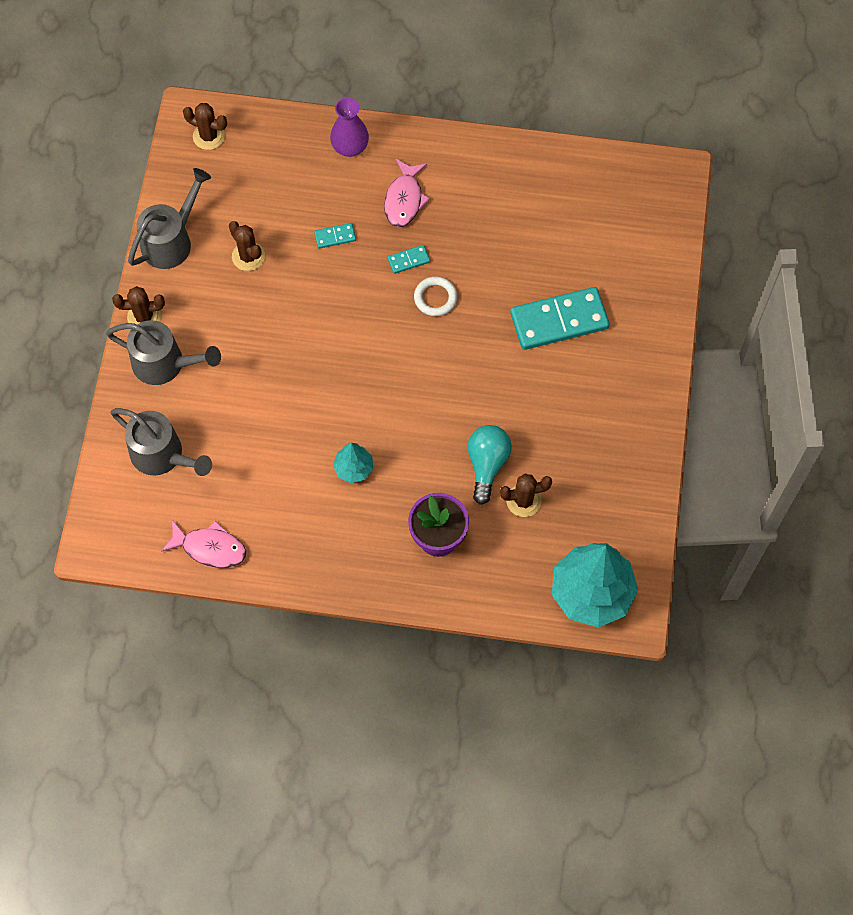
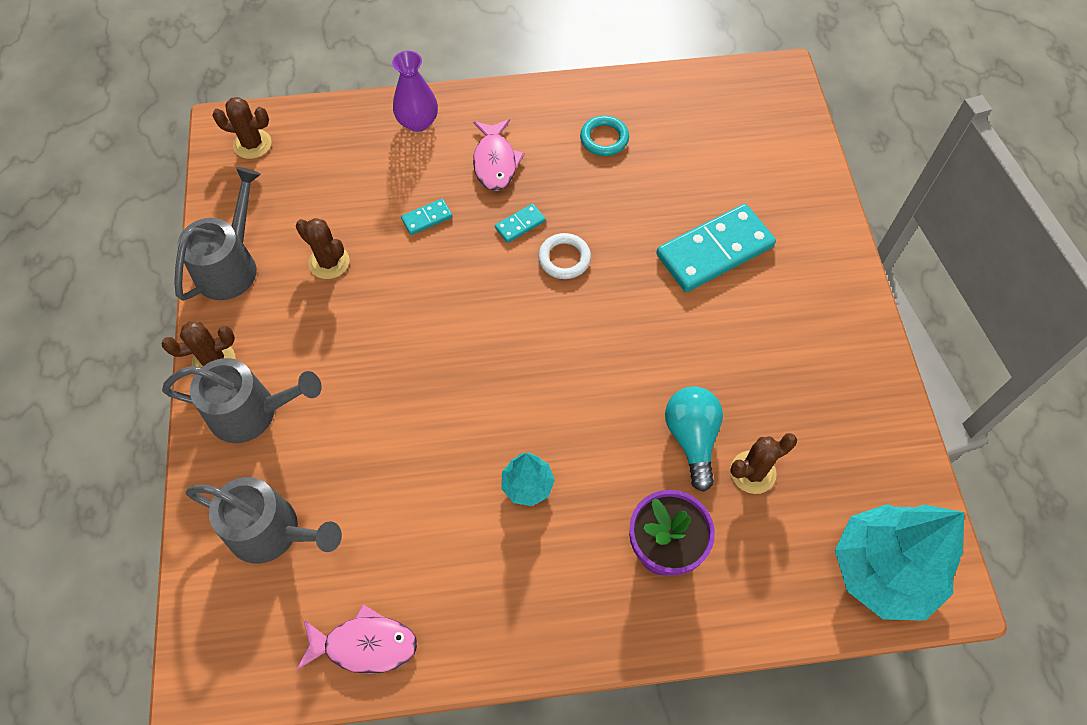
camera: 15 degrees left, 5 degrees down
none -> turquoise ring [580,116,629,156]

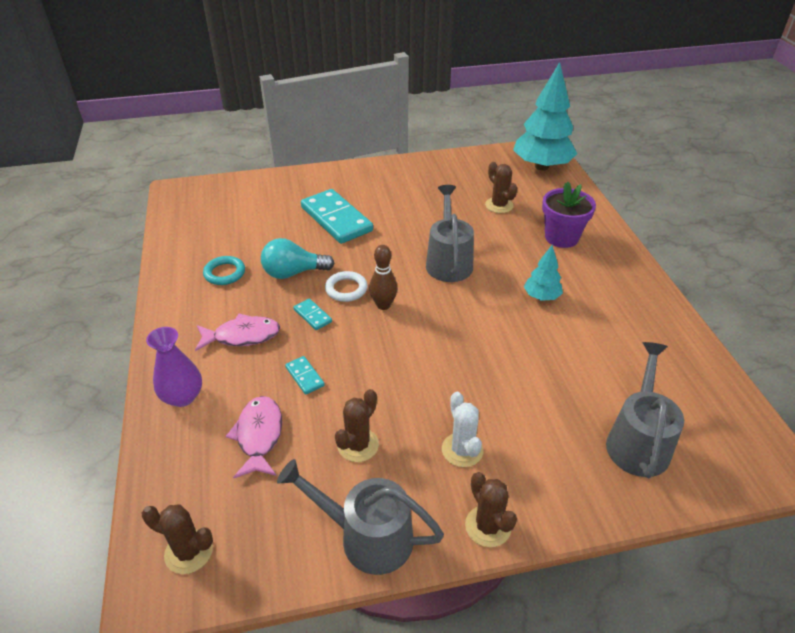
camera: 95 degrees left, 20 degrees down
grey watering can [162,358,322,443] -> grey watering can moved to [426,185,474,282]
brown cactus [212,97,272,159] -> brown cactus turned 75 degrees counterclockwise [142,504,213,574]
pink fish [297,604,418,674] -> pink fish moved to [226,396,282,478]
turquoise light bulb [665,386,723,492] -> turquoise light bulb moved to [261,238,335,279]
none -> brown bowling pin [369,245,397,310]
none -> white cactus [442,392,483,467]

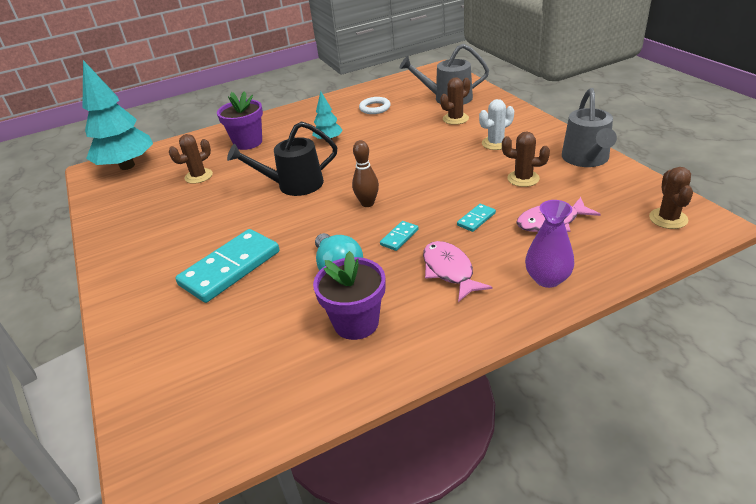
camera: 100 degrees left, 5 degrees down
turquoise ring [203,256,245,285] -> purple flower pot [313,251,386,340]
white ring [325,271,368,302] -> white ring moved to [359,97,391,114]
grey watering can [426,185,474,282] -> black watering can [227,121,337,196]
brown cactus [465,472,517,547] -> brown cactus moved to [440,77,470,125]

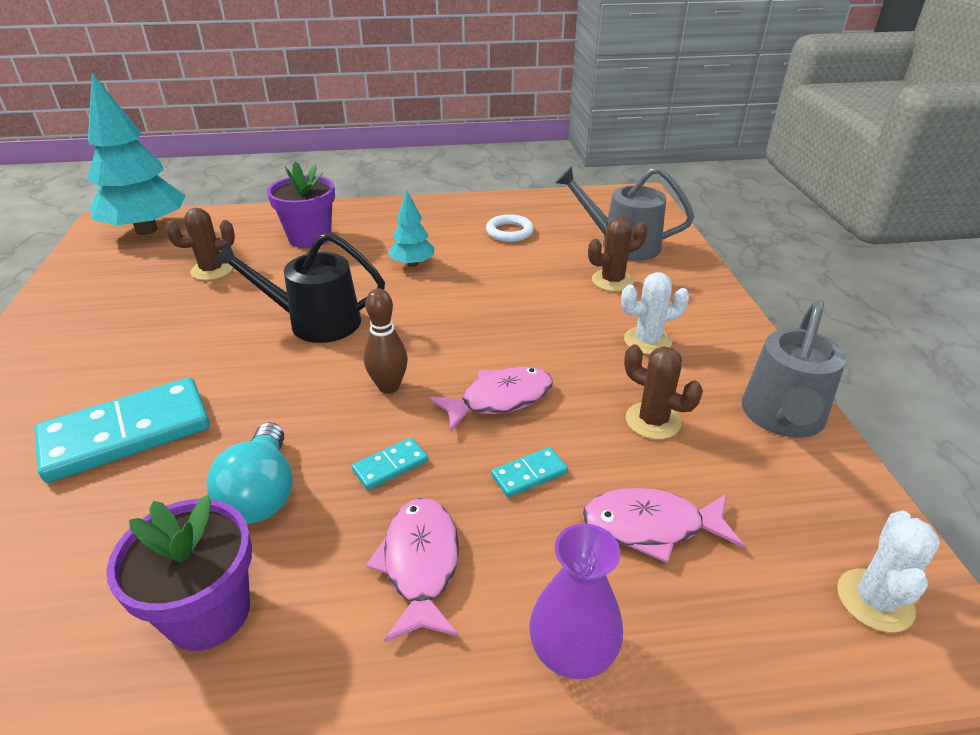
camera: 15 degrees right, 0 degrees up
brown cactus [649,167,693,229] -> white cactus [837,511,940,632]
none -> pink fish [429,367,553,431]

